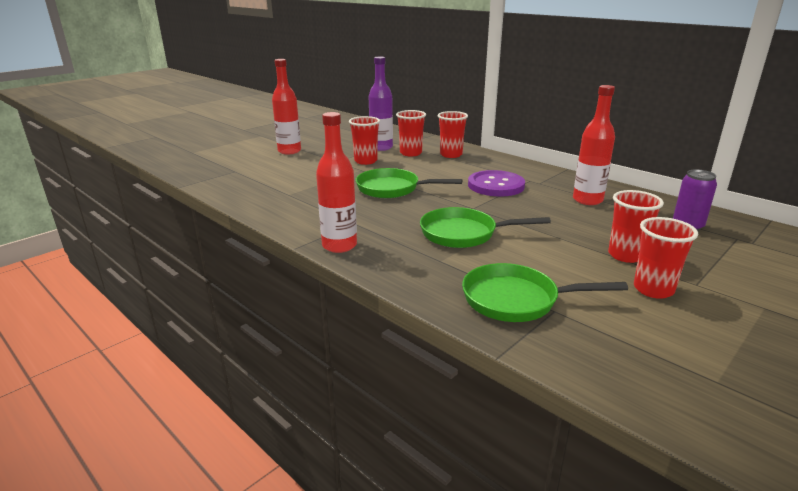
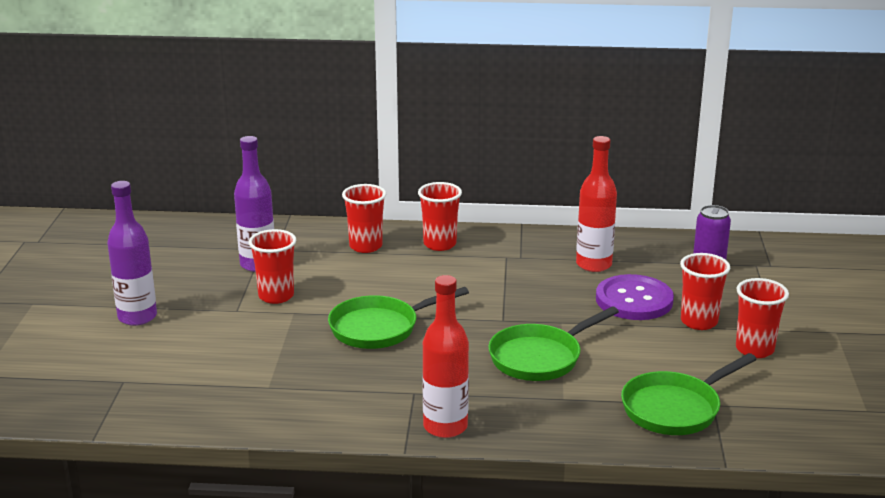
camera: 40 degrees left, 0 degrees up
red bottle [272,59,301,154] -> purple bottle [107,181,157,326]
red cup [396,110,426,156] -> red cup moved to [418,182,462,251]
purple button [468,170,525,197] -> purple button moved to [596,274,674,320]

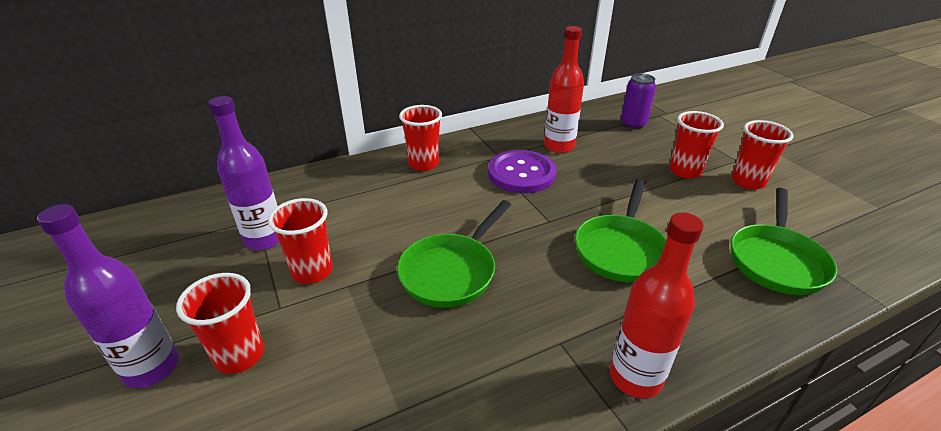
camera: 30 degrees left, 10 degrees up
red cup [342,184,386,253] -> red cup moved to [176,273,264,374]
purple button [596,274,674,320] -> purple button moved to [488,150,557,193]

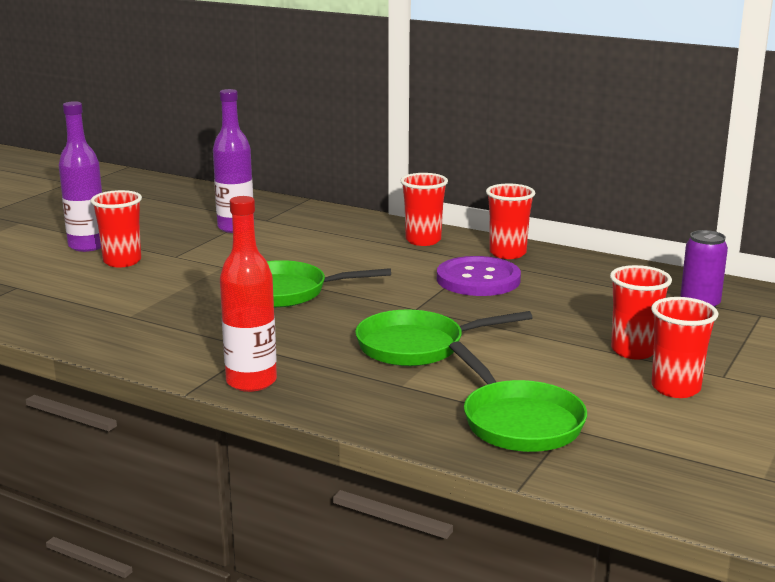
camera: 55 degrees right, 15 degrees down
red cup [268,198,333,284] -> red cup moved to [486,184,535,259]
red bottle [544,26,584,153] -> none
green pan [731,188,837,295] -> green pan turned 105 degrees counterclockwise [449,341,587,452]

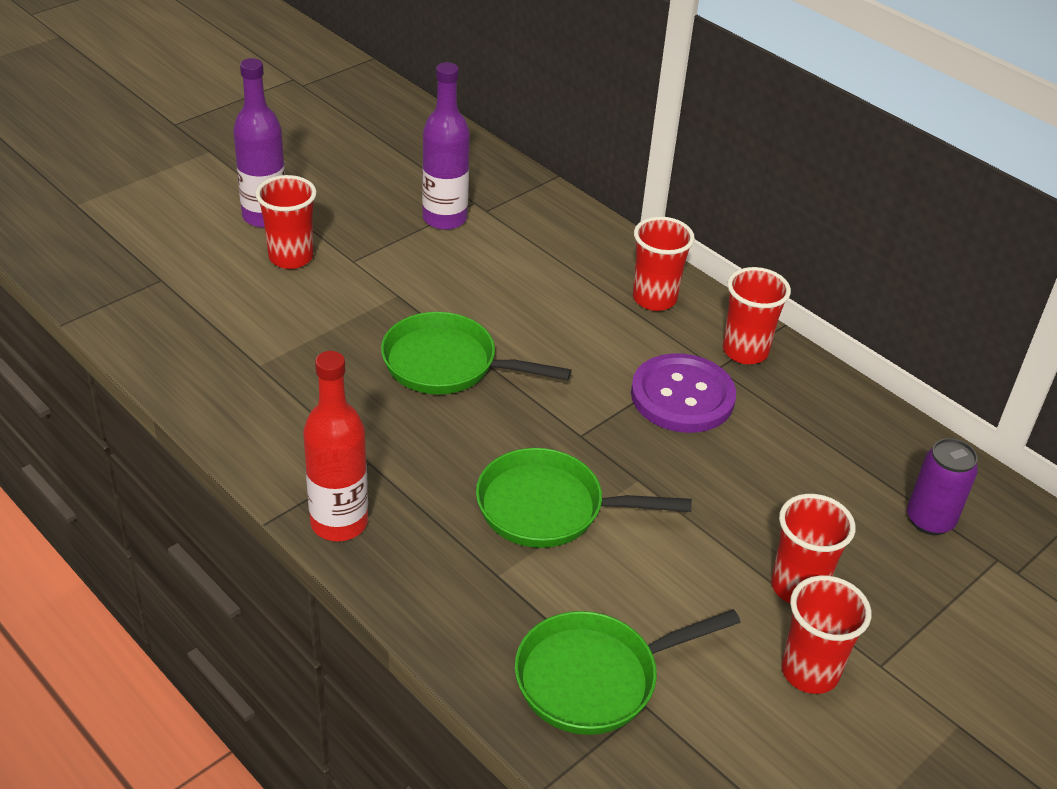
camera: 15 degrees right, 20 degrees up
green pan [449,341,587,452] -> green pan turned 75 degrees clockwise [515,609,741,735]

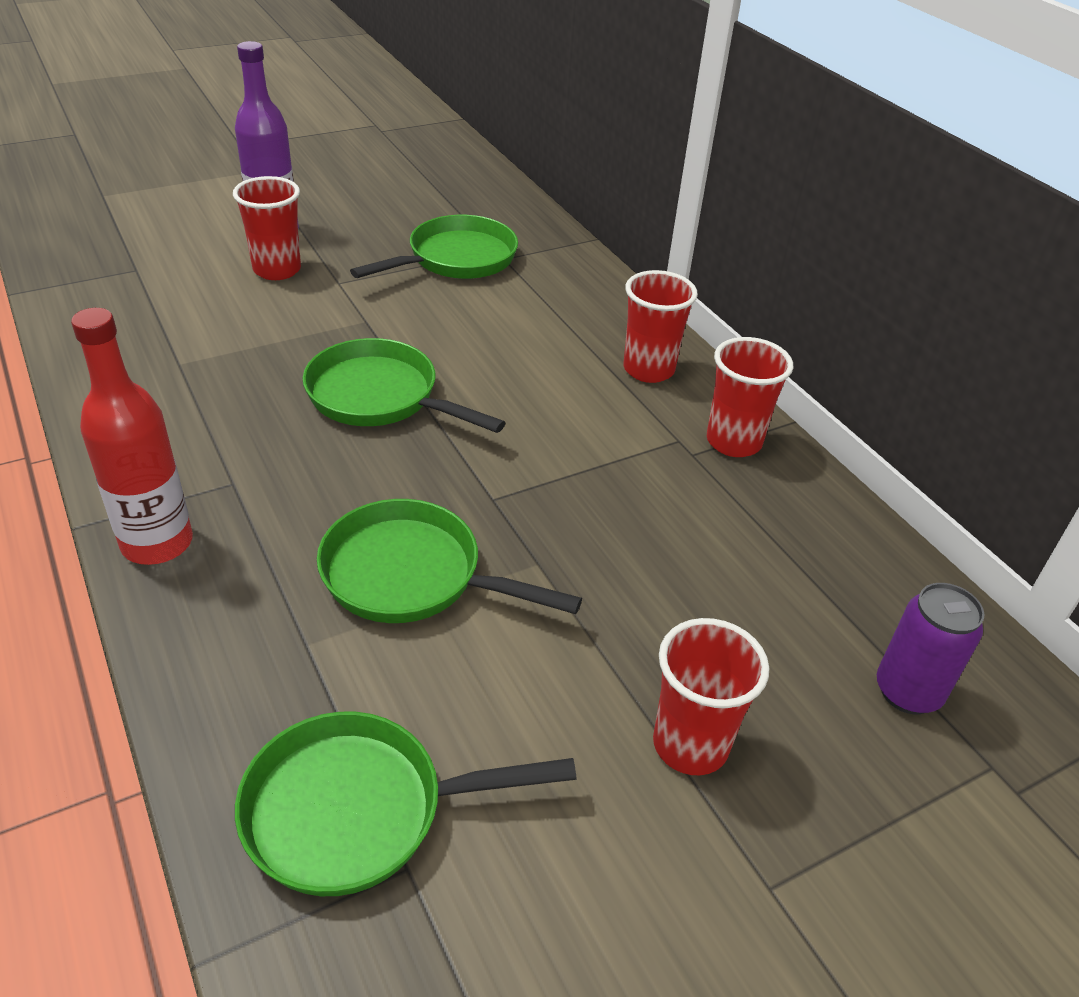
camera: 15 degrees right, 0 degrees up
purple bottle [422,62,470,230] -> green pan [350,215,518,279]
purple button [631,353,736,433] -> none
red cup [781,575,872,694] -> none

